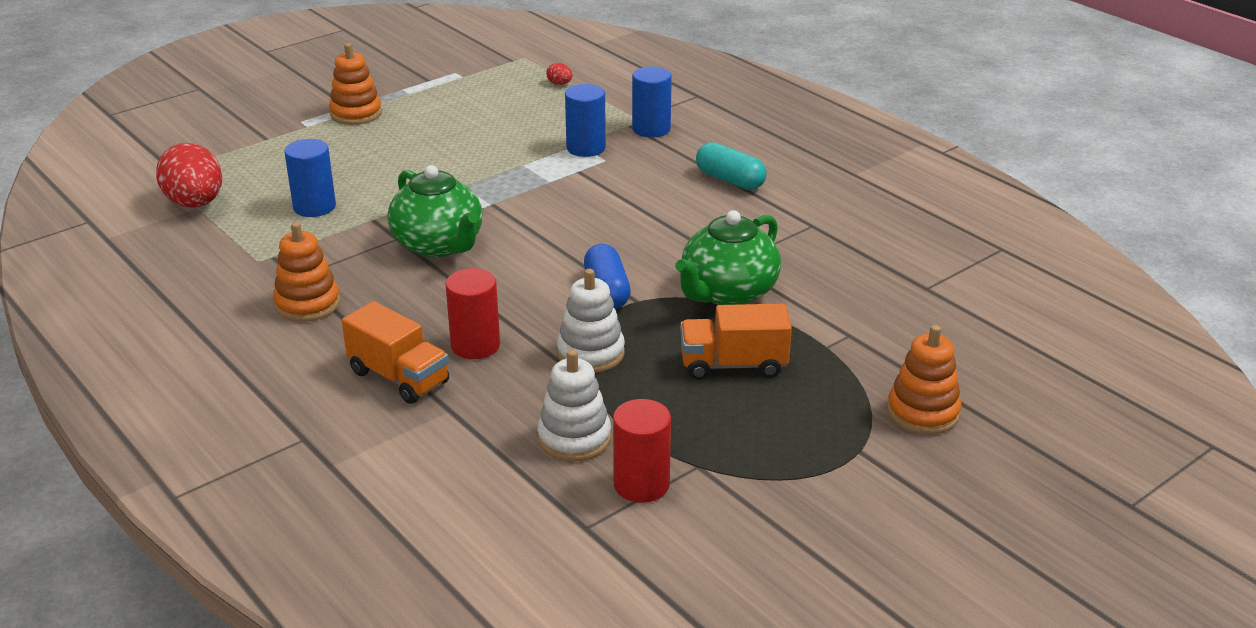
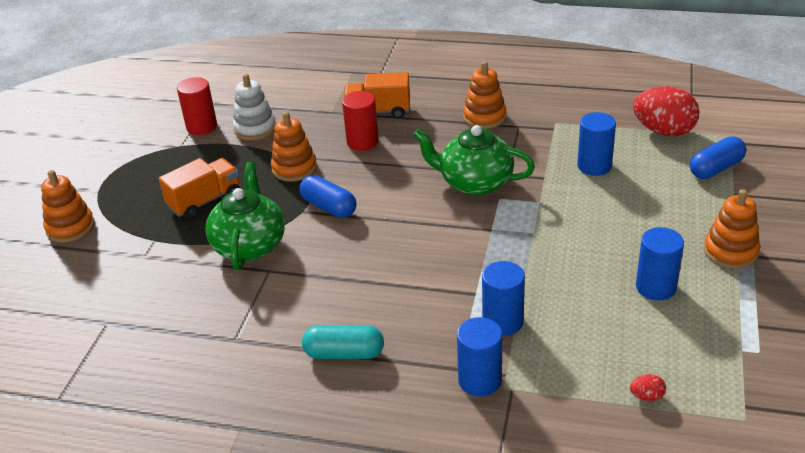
camera: 145 degrees right, 5 degrees up
white stacking toy [557,269,625,373] -> orange stacking toy [271,112,317,182]
none -> blue cylinder [636,227,684,300]
none -> blue capsule [690,136,746,179]

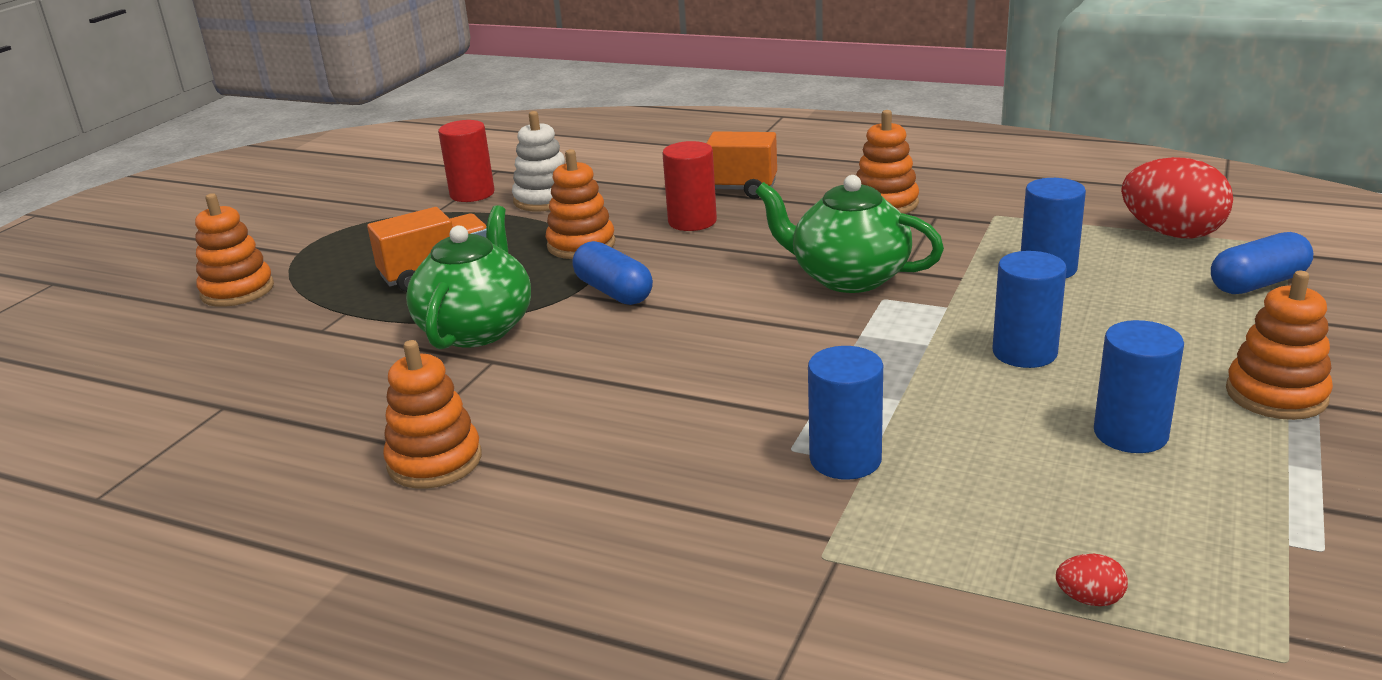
camera: 10 degrees right, 10 degrees down
turquoise capsule [302,325,384,359] -> none
blue cylinder [457,317,502,396] -> blue cylinder moved to [992,251,1067,368]
none -> orange stacking toy [383,340,482,489]

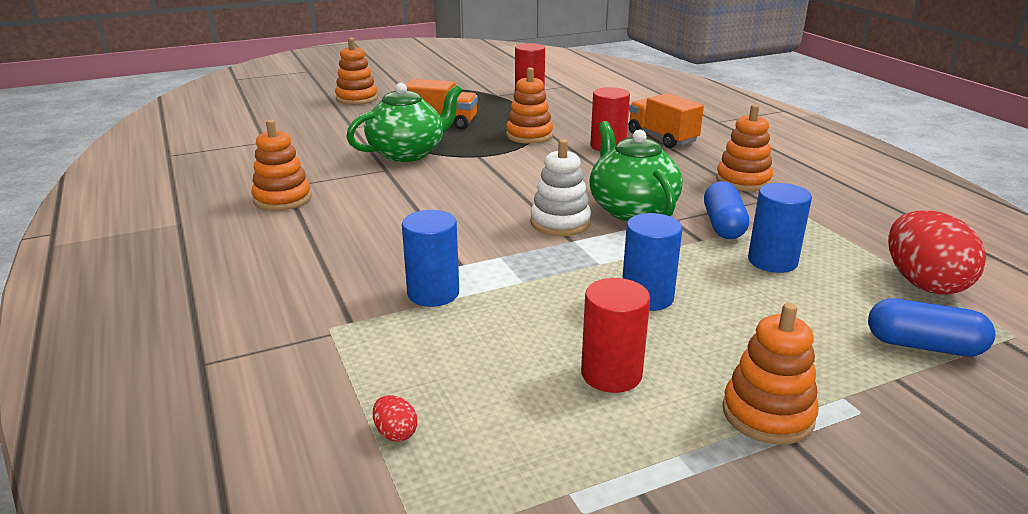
camera: 40 degrees right, 0 degrees up
white stacking toy [512,111,565,211] -> white stacking toy moved to [530,139,591,236]
blue capsule [572,241,653,305] -> blue capsule moved to [704,181,749,239]
blue cylinder [1094,320,1184,453] -> red cylinder [581,278,650,393]

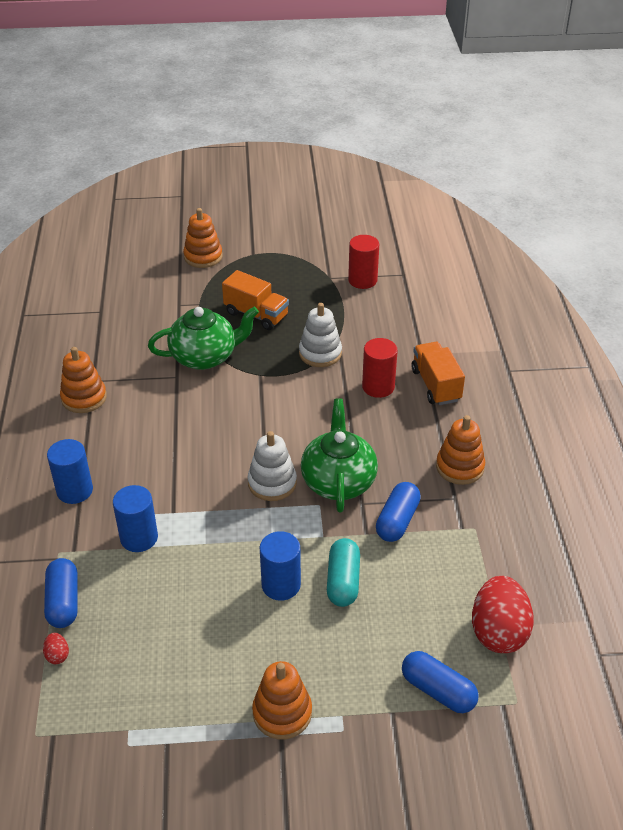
camera: 20 degrees right, 15 degrees up
orange stacking toy [506,67,553,144] -> white stacking toy [299,303,342,367]
red cylinder [581,278,650,393] -> none
blue cylinder [748,183,812,273] -> blue cylinder moved to [47,439,93,504]
none -> blue capsule [44,558,77,628]
none -> turquoise capsule [327,538,360,607]

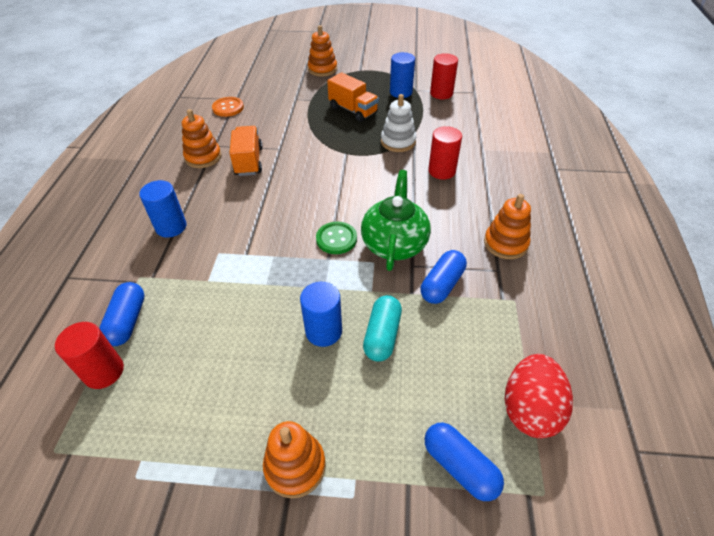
camera: 10 degrees right, 5 degrees up
red egg [43,633,69,664] -> red cylinder [55,322,124,389]
blue cylinder [113,485,158,552] -> blue cylinder moved to [390,52,415,98]
green teapot [148,306,259,370] -> none
white stacking toy [248,431,297,501] -> green button [316,222,357,254]
orange truck [411,342,465,405] -> orange truck moved to [229,126,263,176]
none -> orange button [212,97,244,117]

